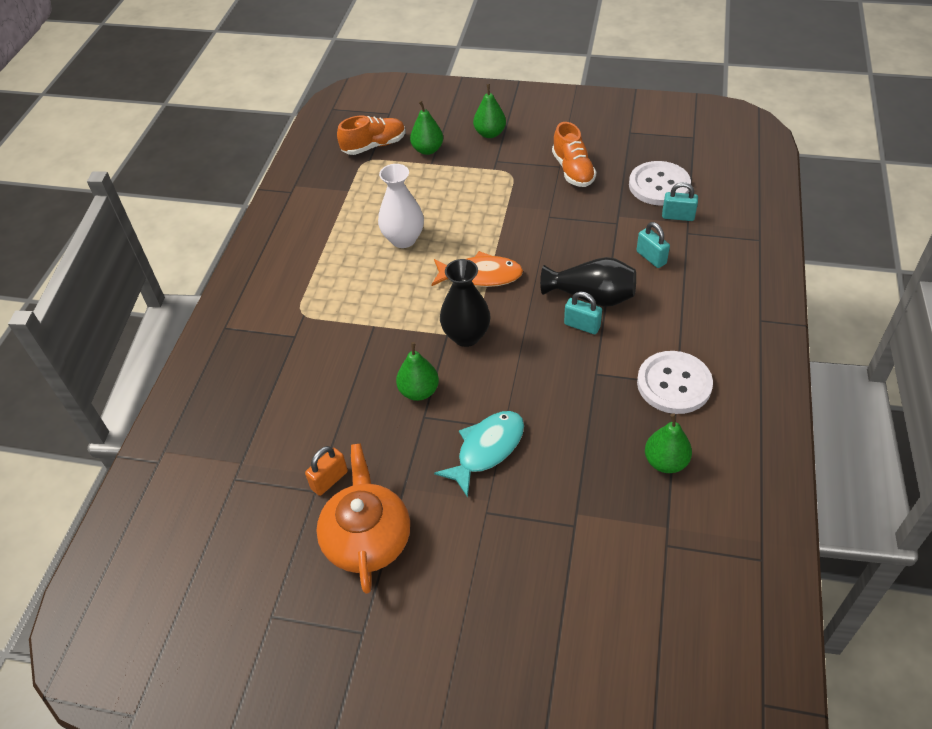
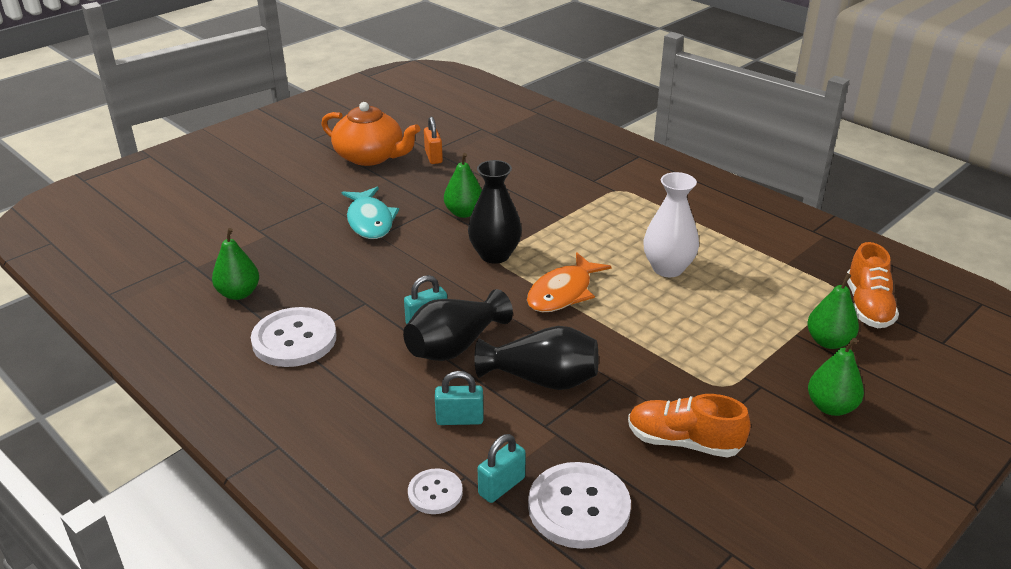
camera: 120 degrees right, 15 degrees down
none -> white button [408,468,463,514]
none -> black vase [475,326,599,390]

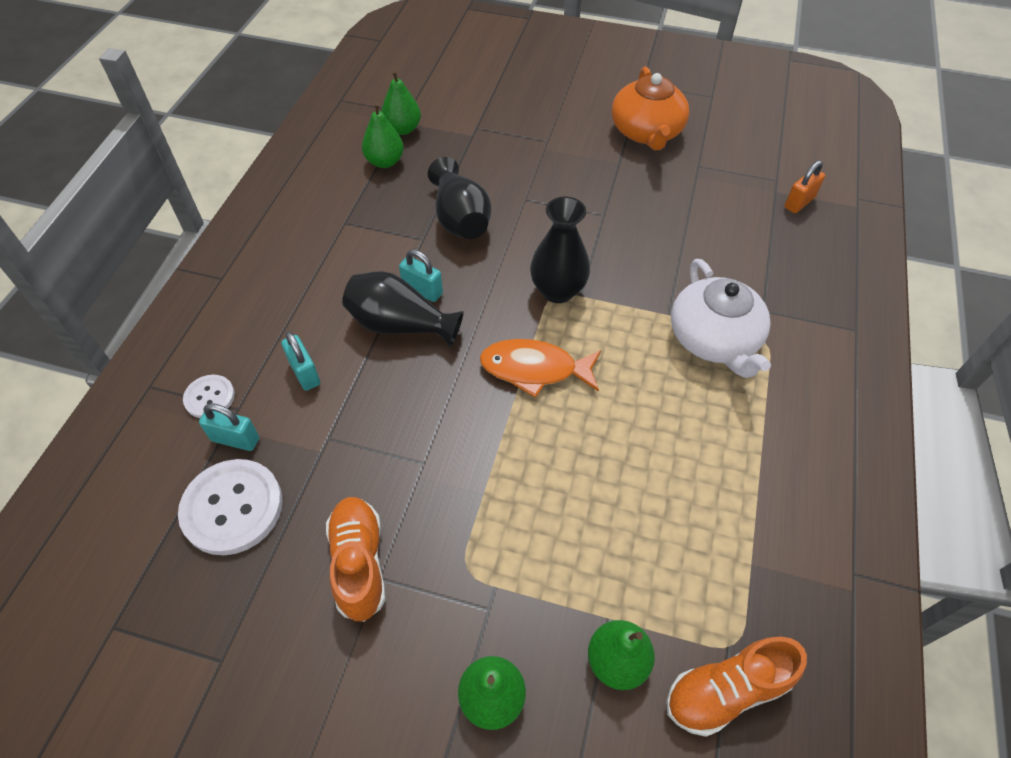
camera: 60 degrees right, 20 degrees up
white button [251,307,337,367] -> none
turquoise fish [341,187,399,239] -> none
orange padlock [424,116,443,164] -> orange padlock moved to [784,160,825,213]
green pear [444,153,482,218] -> green pear moved to [381,70,421,135]
black vase [475,326,599,390] -> black vase moved to [428,157,492,239]
white vase [643,172,699,277] -> none
none -> white teapot [671,259,771,378]

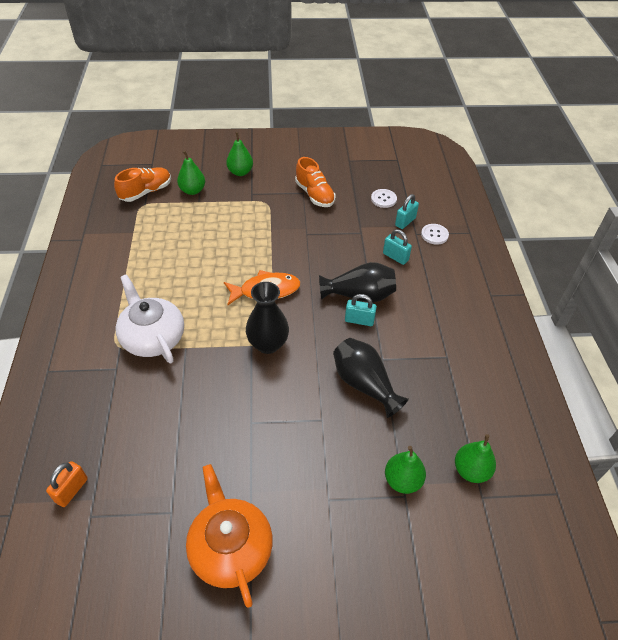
camera: 160 degrees right, 5 degrees down
white button [178,459,283,555] -> white button [371,189,397,208], size x0.55
turquoise padlock [199,403,259,451] -> turquoise padlock turned 45 degrees counterclockwise [395,194,419,229]
green pear [362,102,404,168] -> green pear moved to [385,446,426,494]

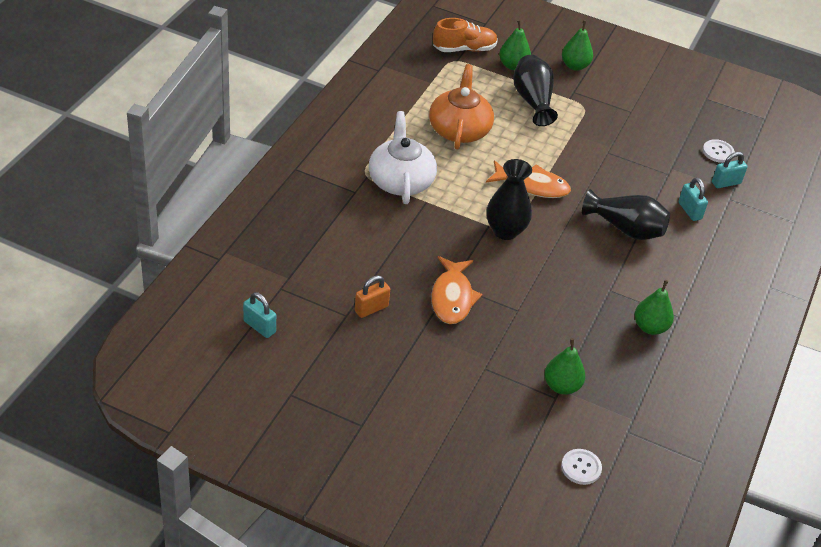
camera: 25 degrees right, 5 degrees down
orange padlock [46,461,88,507] -> orange padlock moved to [355,275,390,318]
orange teapot [186,464,273,608] -> orange teapot moved to [429,64,494,150]
orange shoe [295,157,335,207] -> none
black vase [333,338,409,418] -> black vase moved to [513,55,558,126]
turquoise padlock [345,294,377,326] -> turquoise padlock moved to [243,292,276,338]
white button [421,224,449,245] -> white button moved to [561,449,602,485]
green pear [455,434,496,483] -> green pear moved to [635,280,674,335]
none -> orange fish [431,256,482,324]

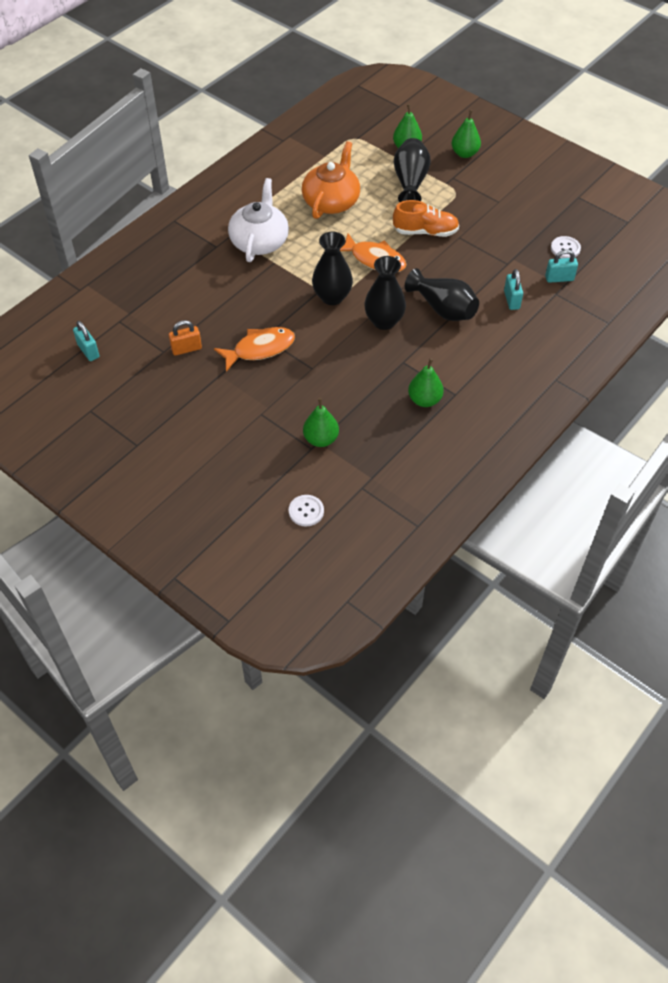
camera: 20 degrees right, 10 degrees up
orange fish [431,256,482,324] -> orange fish turned 135 degrees counterclockwise [214,327,295,372]
orange shoe [433,18,498,52] -> orange shoe moved to [393,200,459,237]
none -> black vase [364,256,406,330]

